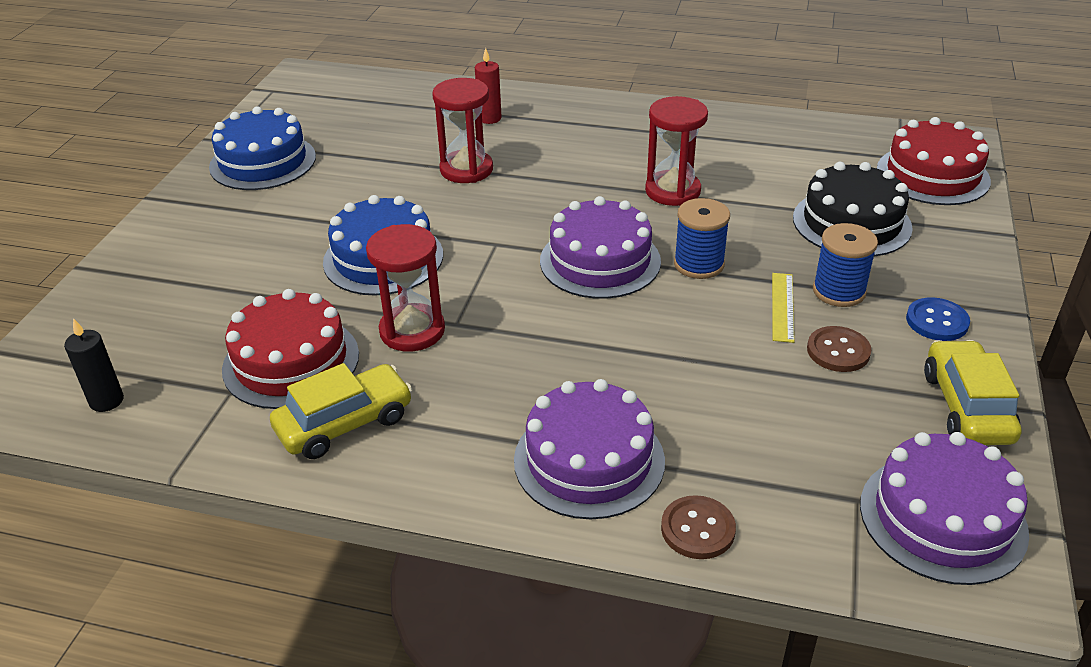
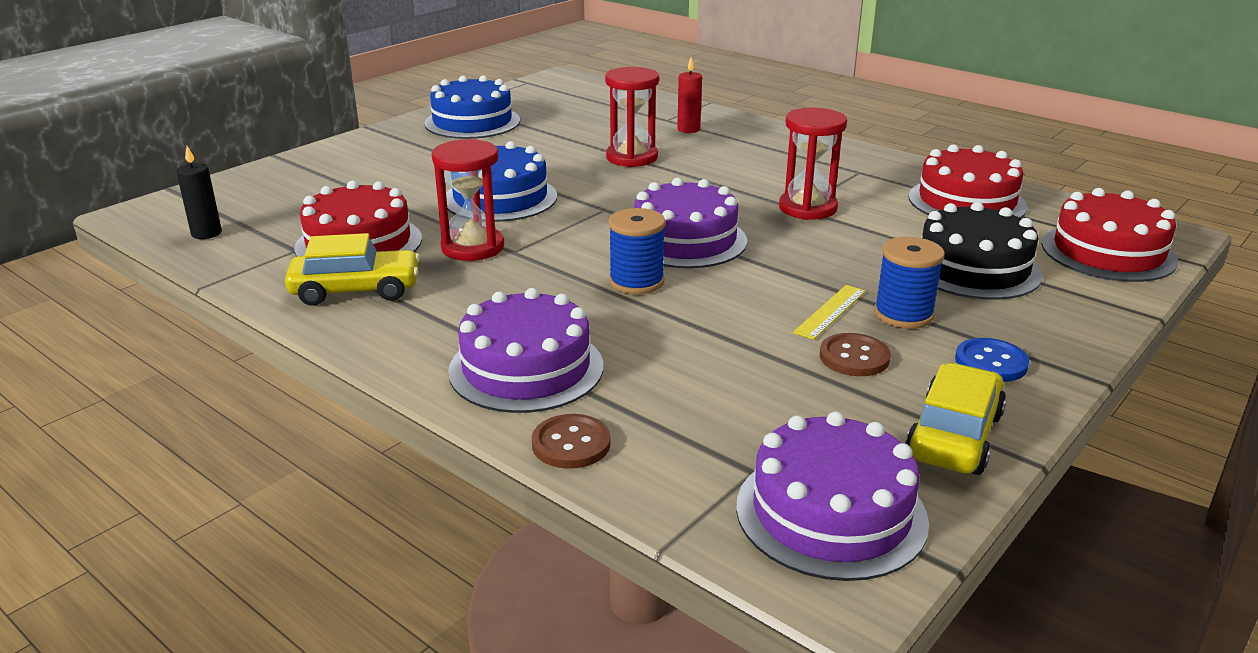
camera: 25 degrees right, 10 degrees down
blue spool [674,198,730,279] -> blue spool moved to [608,208,666,294]
none -> red cake [908,144,1027,218]

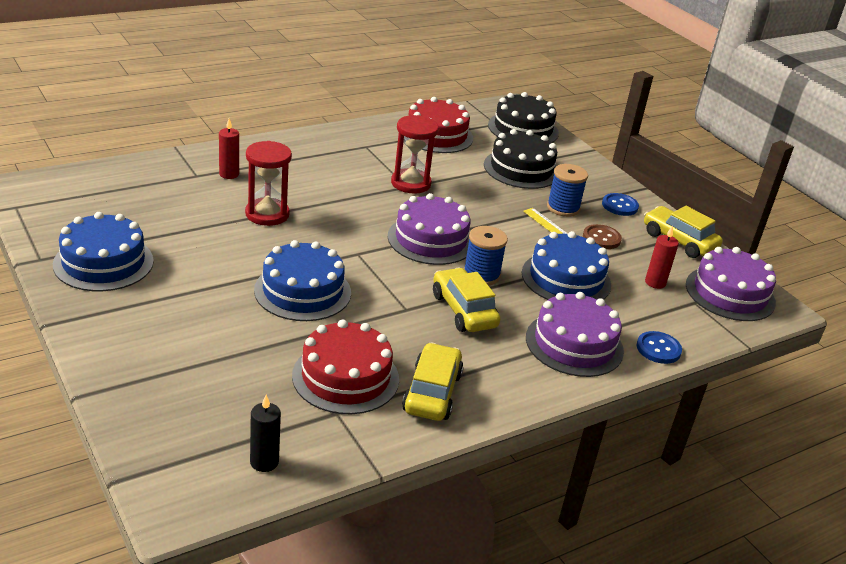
camera: 75 degrees left, 5 degrees up
red hourglass [432,139,504,261] -> none
brown button [532,414,611,469] -> blue button [636,331,682,364]
red cake [1042,188,1178,282] -> black cake [488,92,559,143]
none -> yellow car [433,268,500,332]
none -> blue cake [522,231,611,300]
none -> red candle [645,226,679,289]

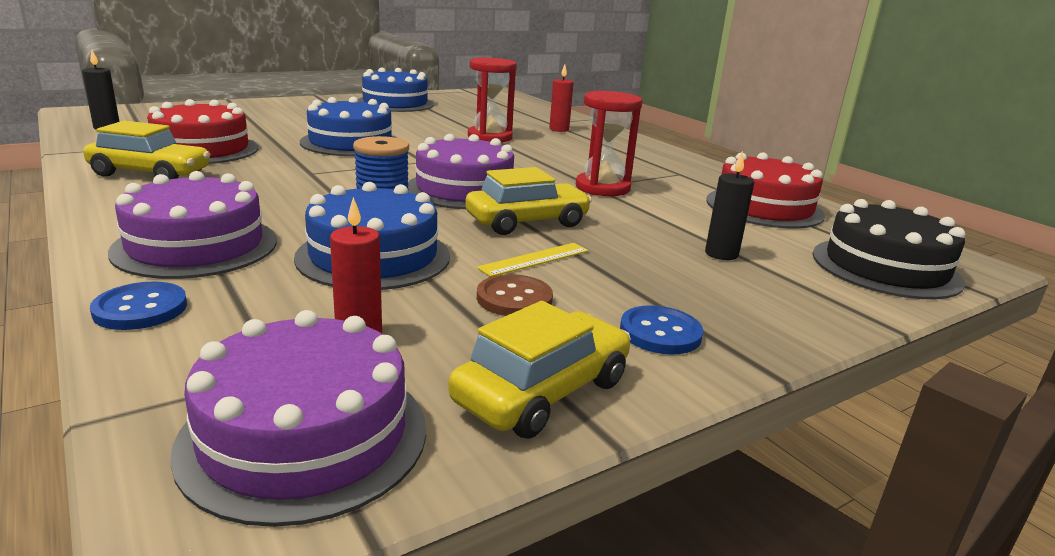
camera: 90 degrees right, 10 degrees down
yellow car [433,268,500,332] -> yellow car moved to [465,167,592,235]
black cake [484,129,557,189] -> black candle [705,151,754,260]
blue spool [547,164,588,217] -> none

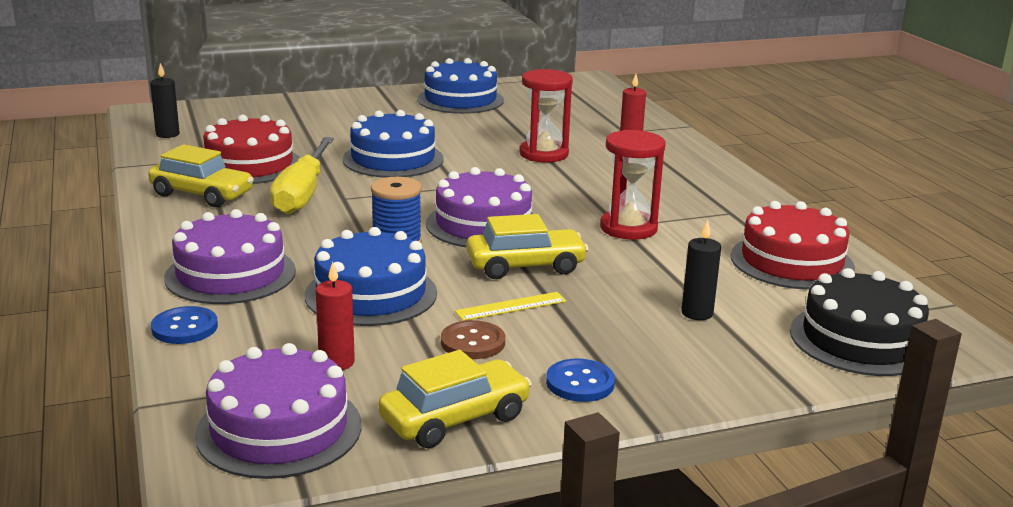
camera: 15 degrees right, 0 degrees up
none -> yellow screwdriver [270,137,334,214]

